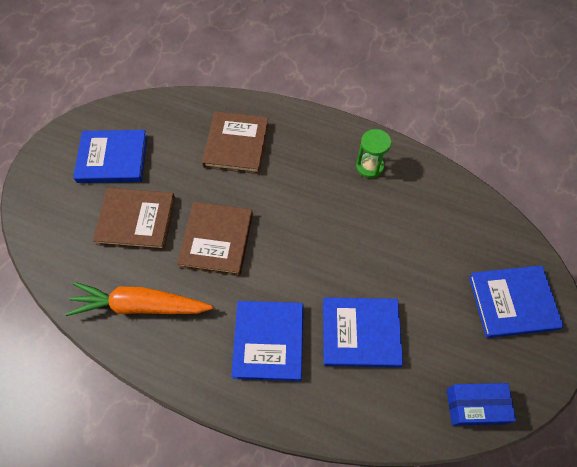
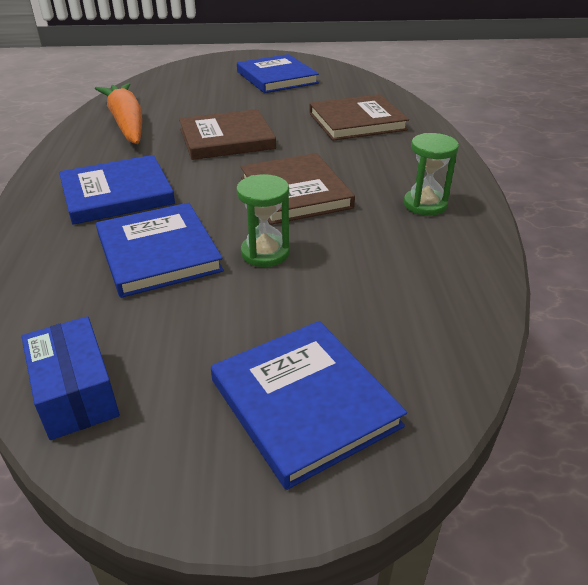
camera: 65 degrees right, 25 degrees down
brown book [93,188,175,250] -> brown book moved to [240,153,355,225]
none -> green hourglass [236,174,290,267]

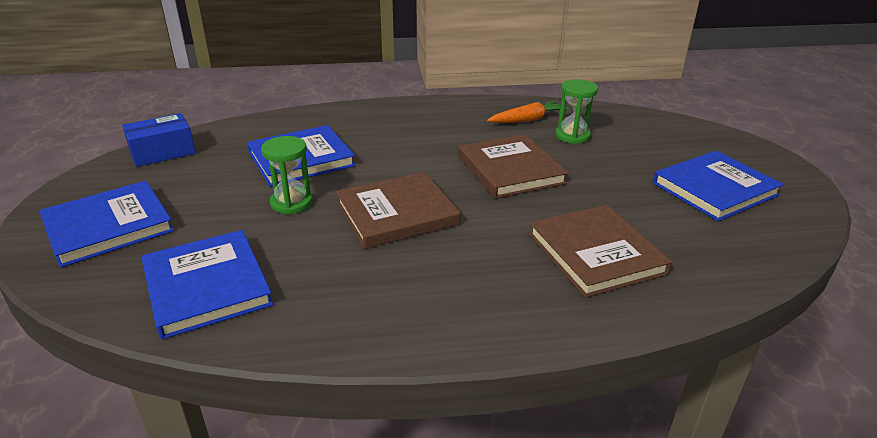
camera: 85 degrees right, 5 degrees down
blue book [59,155,175,225] -> blue book moved to [142,230,273,340]
orange carrot [95,83,142,144] -> orange carrot [487,101,570,123], size x0.61
green hourglass [404,133,459,216] -> green hourglass moved to [555,79,598,144]

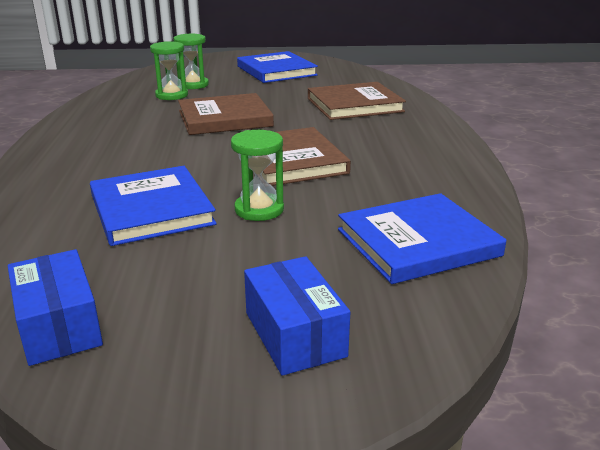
camera: 85 degrees left, 5 degrees down
blue book [39,181,174,268] -> blue box [244,256,350,376]
orange carrot [487,101,570,123] -> none
none -> green hourglass [173,33,209,89]

